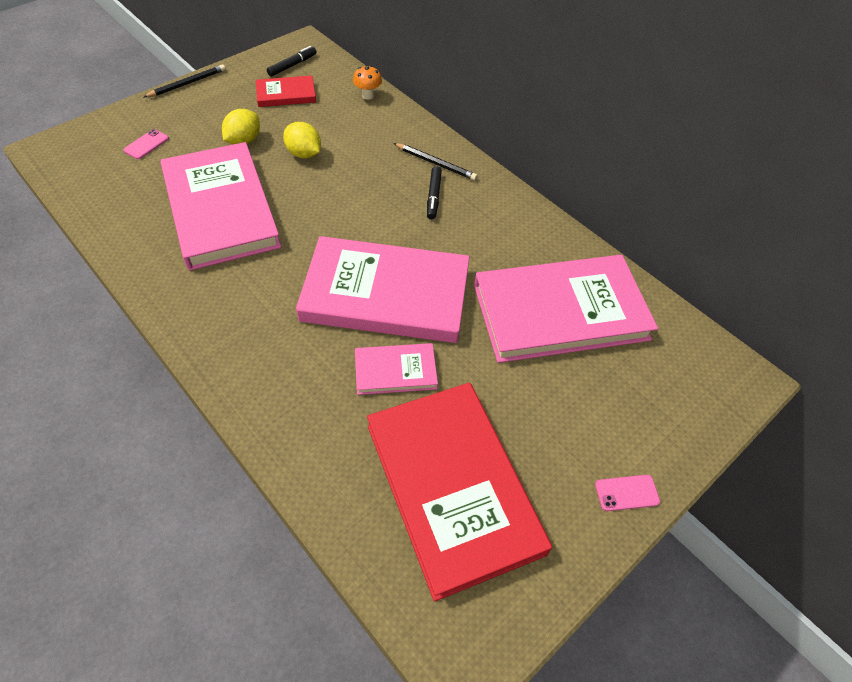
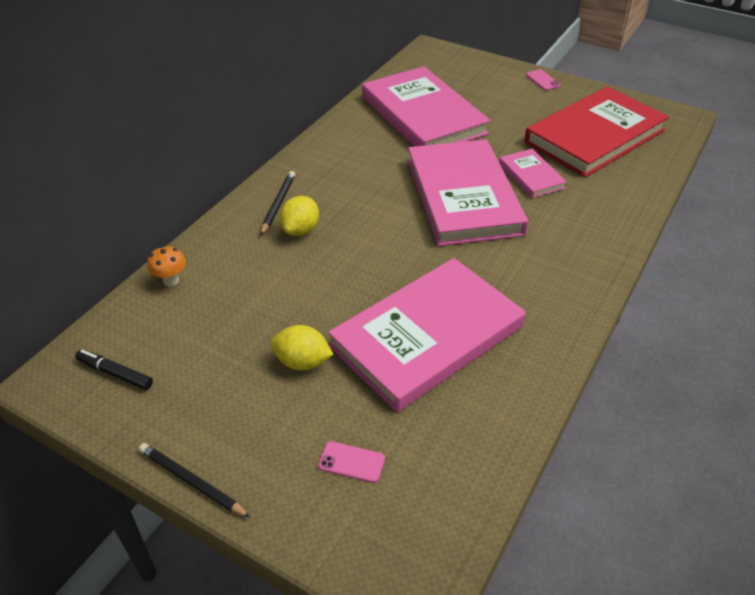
camera: 105 degrees left, 10 degrees down
red book [256,75,316,107] -> none
yellow lemon [283,122,321,159] -> yellow lemon moved to [280,196,319,236]
black marker [427,166,442,220] -> none

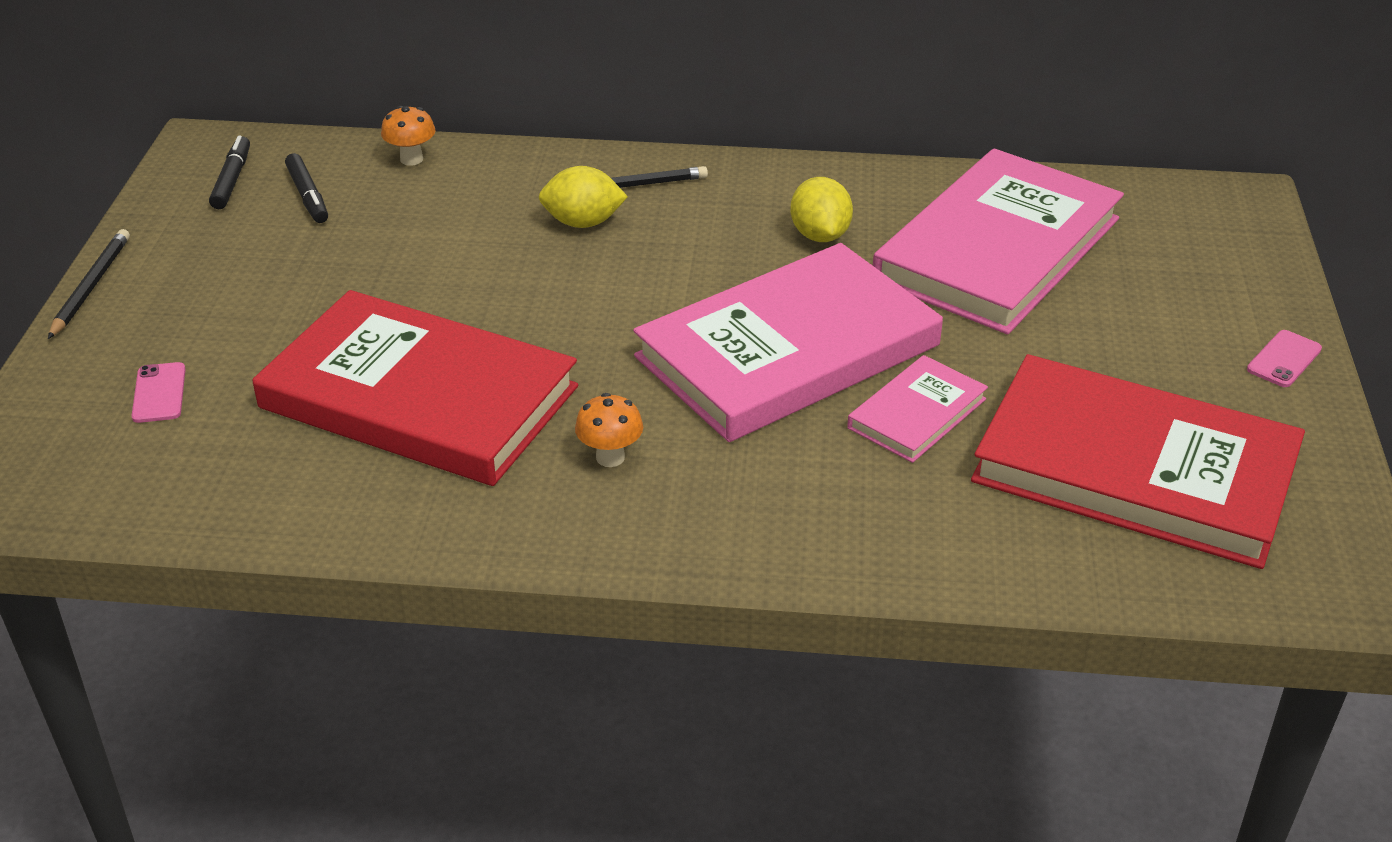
camera: 65 degrees right, 5 degrees down
yellow lemon [271,325,334,371] -> yellow lemon moved to [790,177,853,242]
pink book [328,258,525,412] -> red book [252,290,578,486]
none -> black marker [285,153,328,223]
none -> orange mushroom [575,393,643,467]

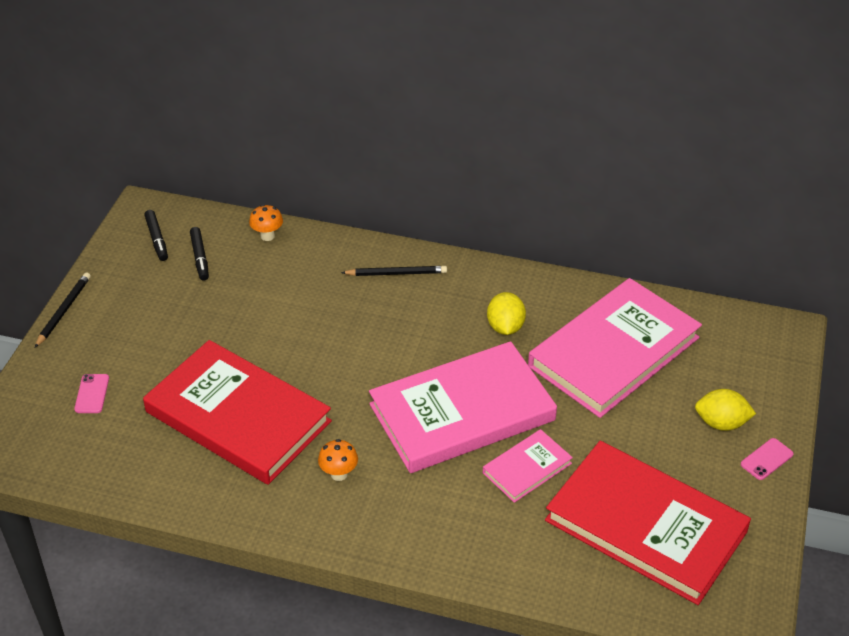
camera: 10 degrees right, 5 degrees up
black marker [209,135,250,209] -> black marker turned 150 degrees clockwise [144,210,168,261]
yellow lemon [539,166,628,228] -> yellow lemon moved to [695,389,756,431]

